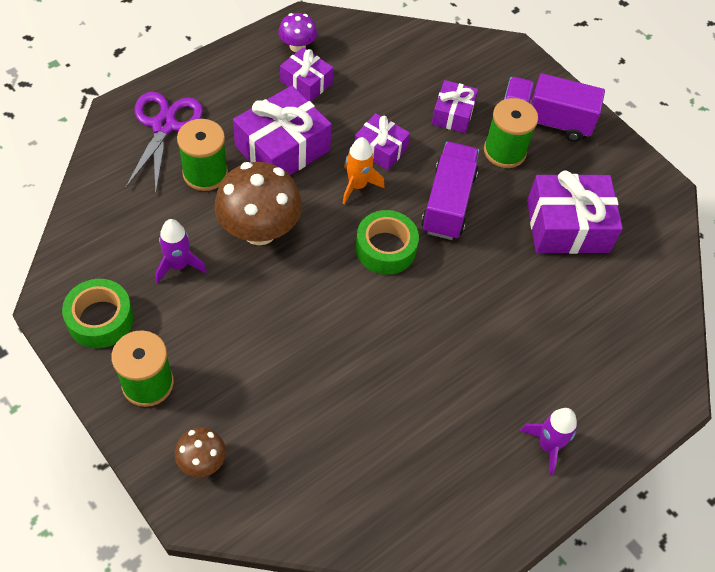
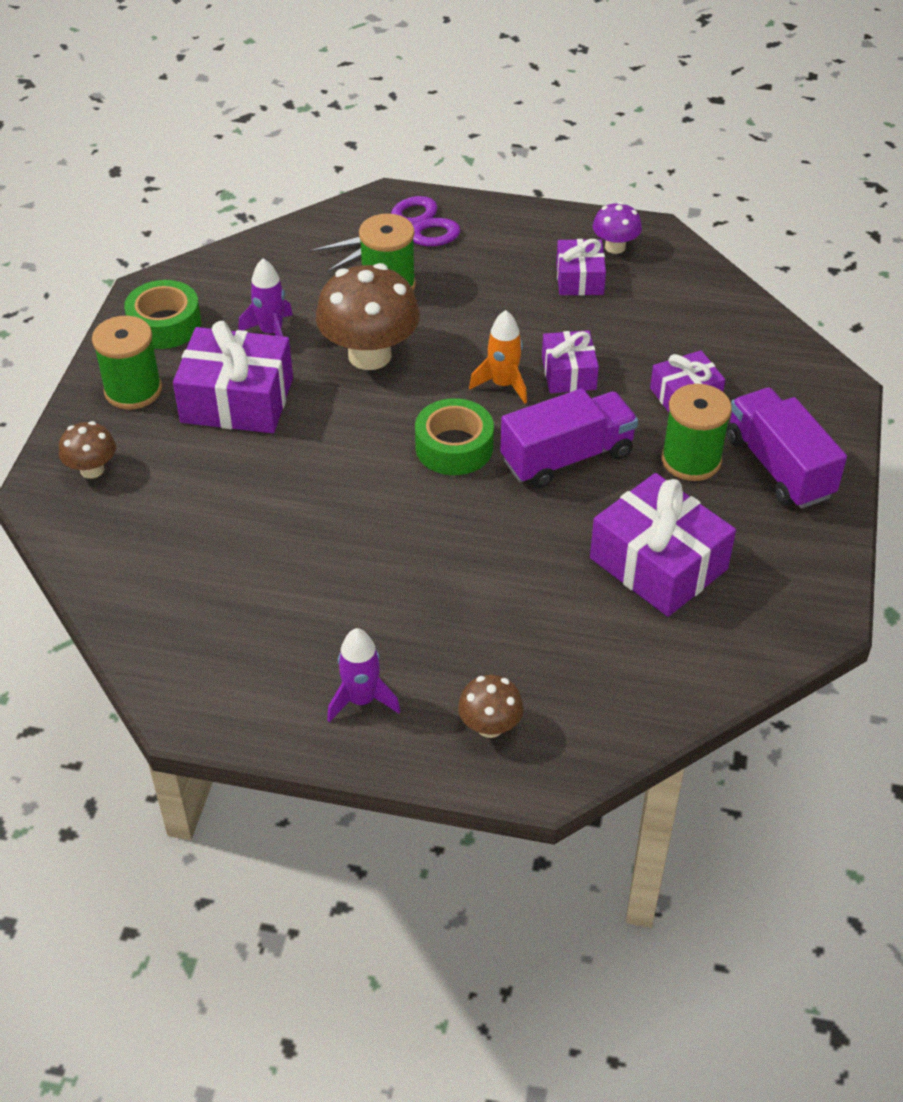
camera: 55 degrees right, 10 degrees down
purple gift [233,86,332,175] -> purple gift moved to [173,321,293,433]
none -> brown mushroom [458,675,524,738]

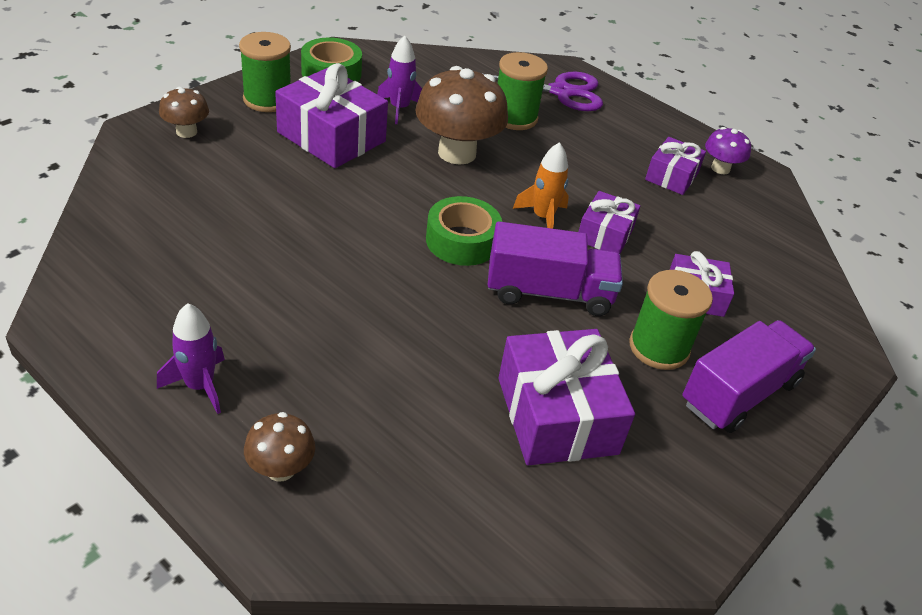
camera: 25 degrees right, 5 degrees down
purple truck [727,387,847,509] -> purple truck turned 45 degrees clockwise [683,320,816,433]

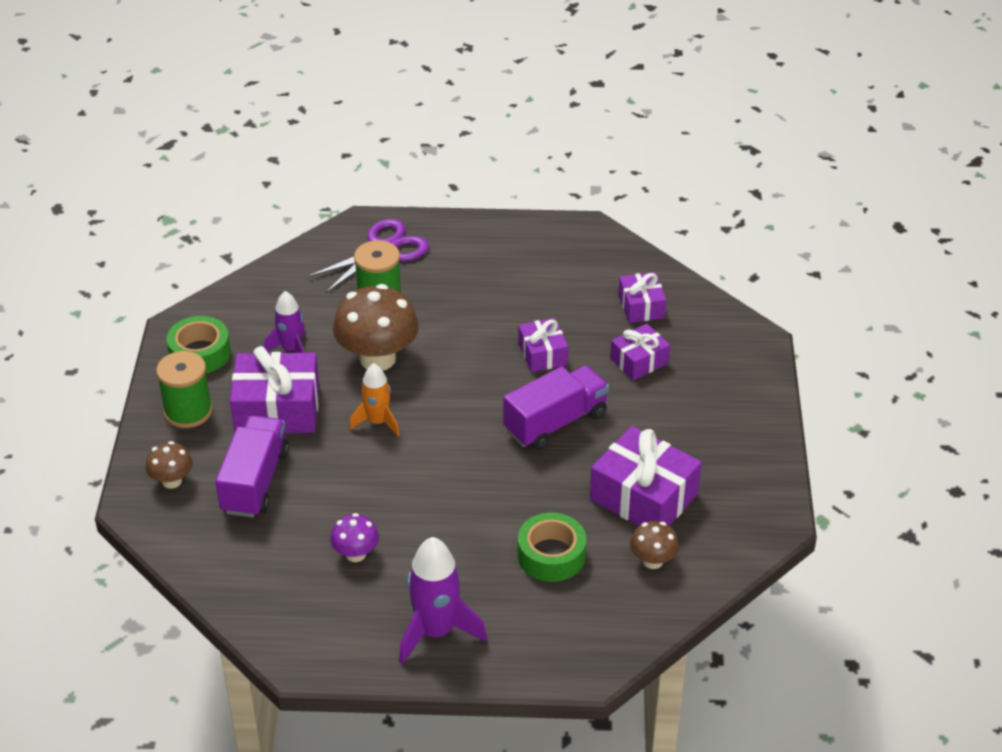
camera: 35 degrees left, 0 degrees up
purple rocket [157,303,225,414] -> purple rocket [399,537,487,664], size x1.58
brown mushroom [244,412,315,481] -> brown mushroom moved to [630,521,679,569]
green tape [426,196,502,266] -> green tape moved to [518,513,586,582]
orange rocket [513,142,569,229] -> orange rocket moved to [349,363,400,436]
green spool [629,270,713,370] -> none
purple gift [645,137,706,195] -> purple gift moved to [618,272,666,323]
purple truck [683,320,816,433] -> purple truck moved to [215,415,289,518]
purple mushroom [705,127,751,174] -> purple mushroom moved to [330,513,379,562]

